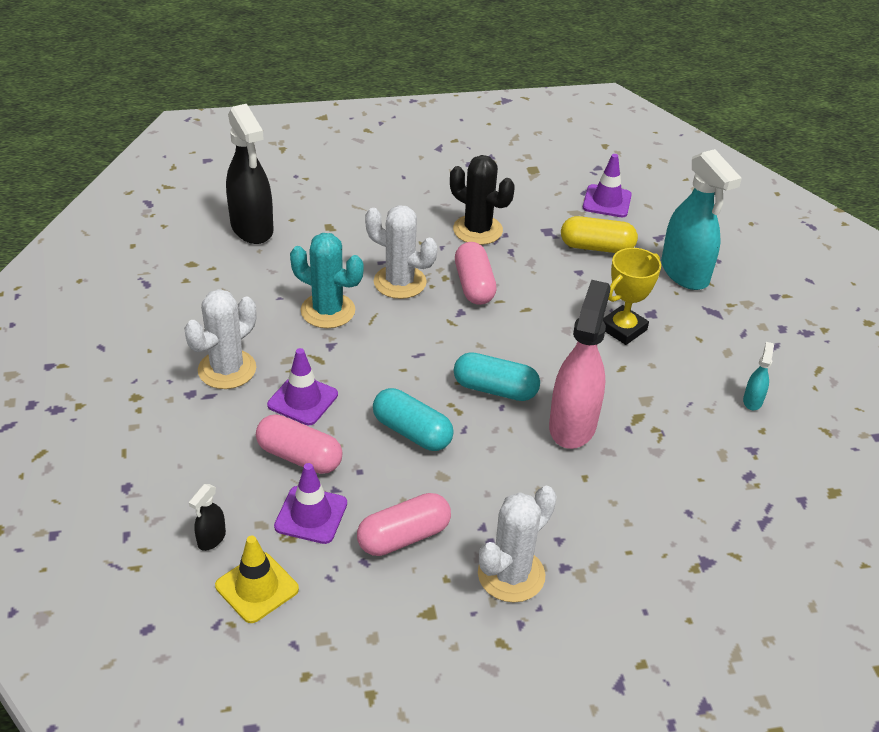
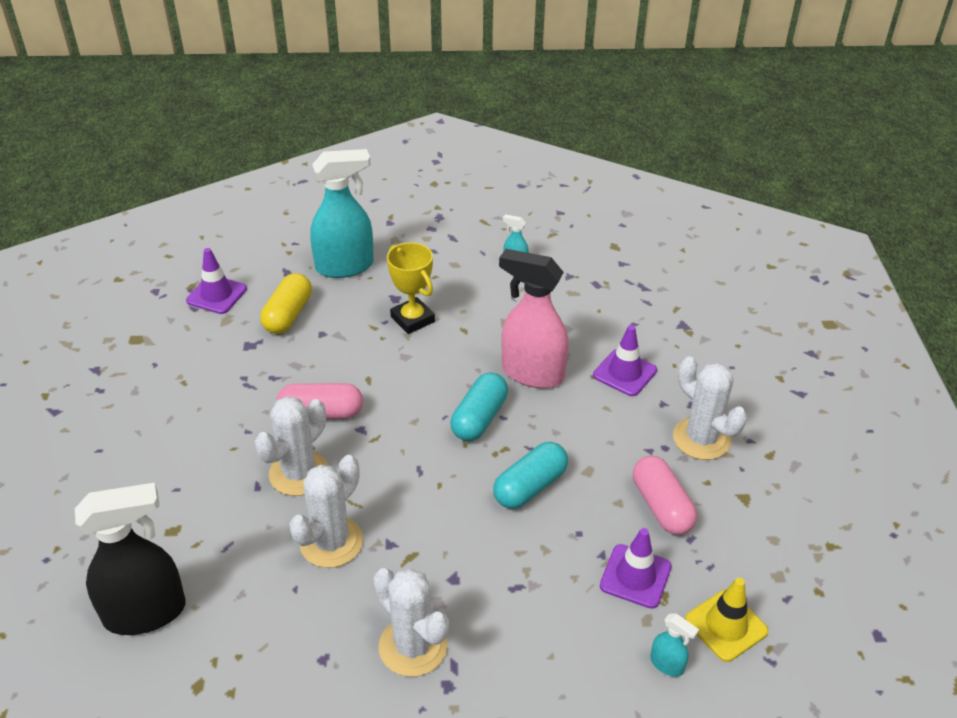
camera: 80 degrees left, 0 degrees up
black spray bottle [189,484,226,551] -> turquoise spray bottle [650,614,699,677]
pink capsule [256,414,343,474] -> none
purple traffic cone [267,348,338,425] -> purple traffic cone moved to [593,325,657,396]
turquoise cactus [290,233,363,328] -> white cactus [289,455,363,568]
black cactus [450,155,515,245] -> none

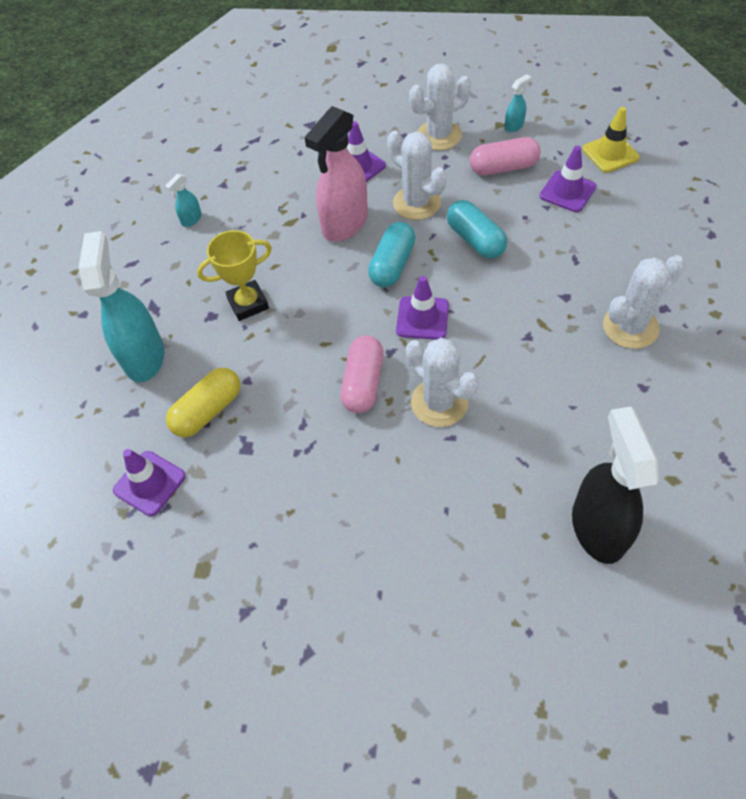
camera: 75 degrees left, 15 degrees up
yellow capsule [260,273,312,334] -> yellow capsule turned 75 degrees counterclockwise [166,368,240,437]
white cactus [289,455,363,568] -> white cactus moved to [387,130,447,220]
turquoise capsule [451,372,508,441] -> turquoise capsule turned 75 degrees clockwise [368,222,416,287]
turquoise spray bottle [650,614,699,677] -> turquoise spray bottle moved to [505,74,531,132]
none -> purple traffic cone [396,276,449,340]

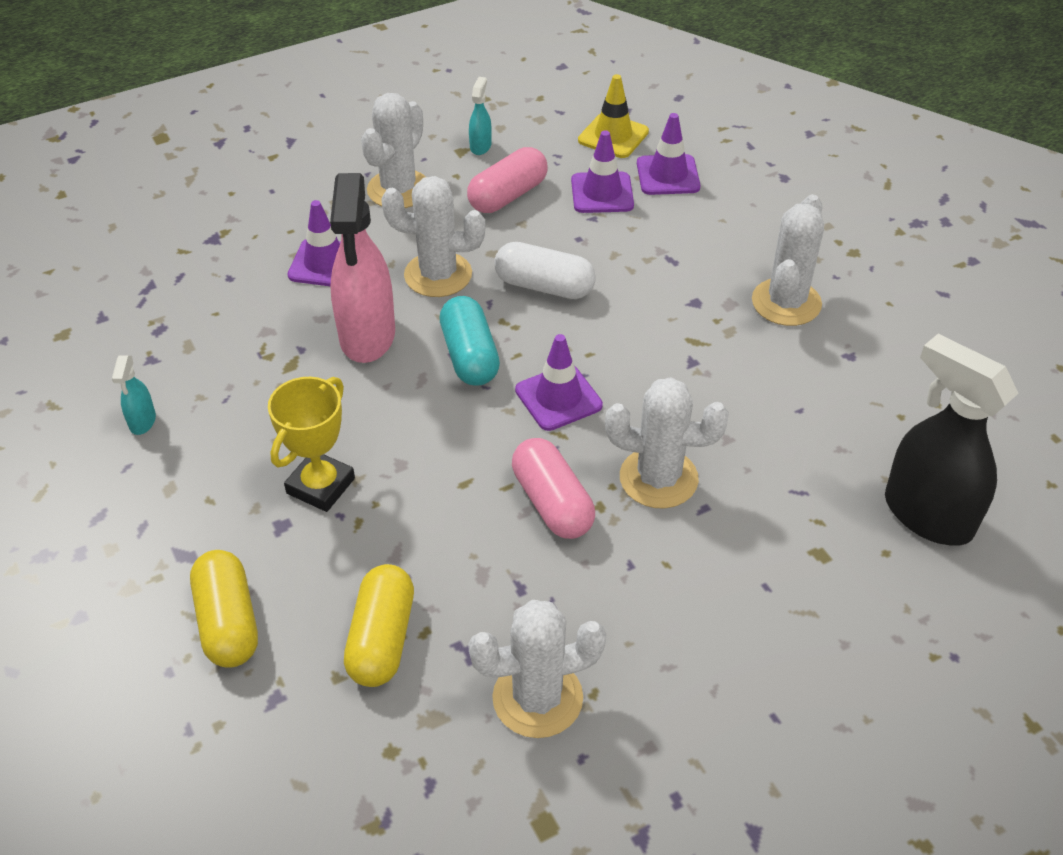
camera: 40 degrees left, 10 degrees down
turquoise spray bottle [79,231,164,382] -> yellow capsule [190,550,258,668]
purple traffic cone [113,449,186,516] -> purple traffic cone moved to [637,113,700,195]
turquoise capsule [447,200,507,259] -> white capsule [494,242,596,299]
none -> white cactus [468,600,606,738]

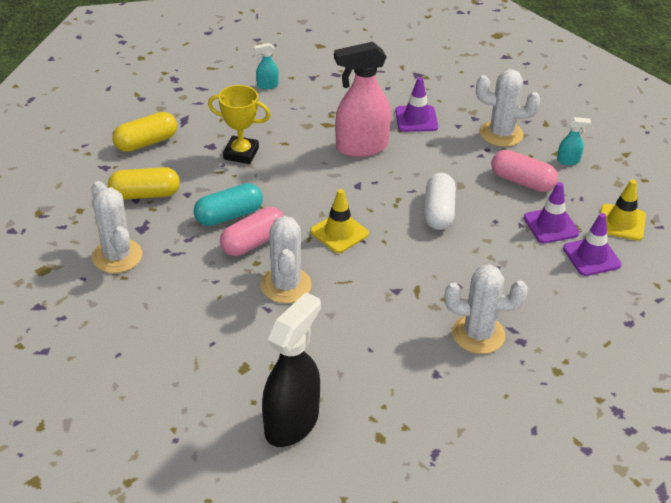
camera: 75 degrees right, 5 degrees down
white cactus [381,176,485,297] -> none
turquoise capsule [440,296,500,386] -> turquoise capsule moved to [194,183,263,226]
purple traffic cone [515,334,603,431] -> yellow traffic cone [310,189,369,253]

